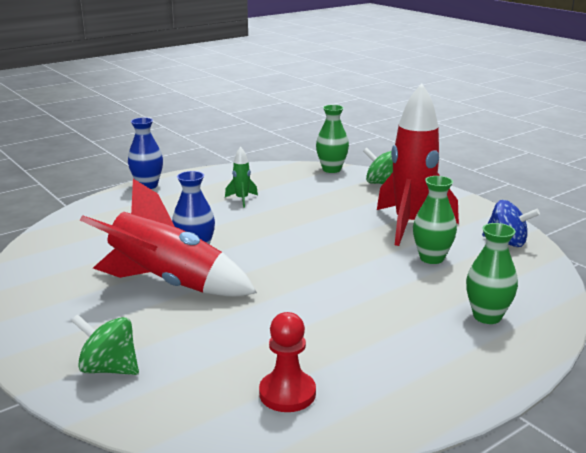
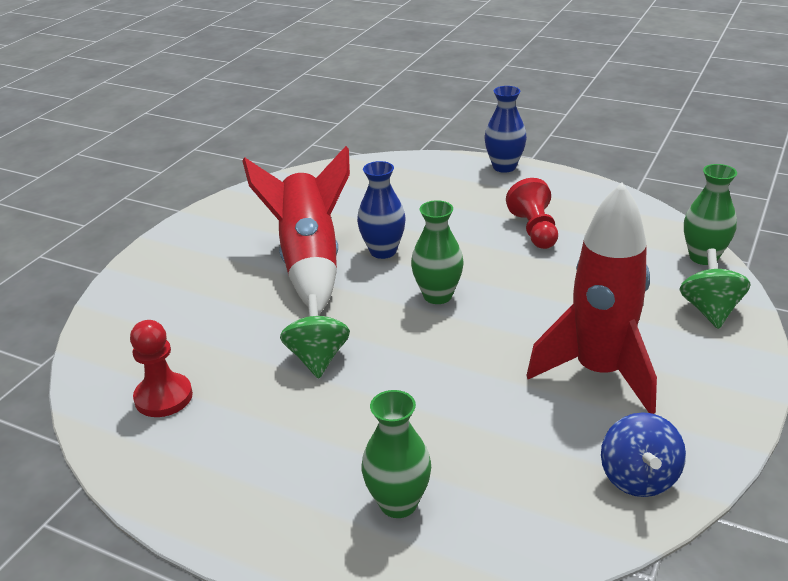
camera: 65 degrees right, 10 degrees up
green spinning top [72,314,139,375] -> green spinning top moved to [280,294,350,379]
green rocket [225,147,258,207] -> red pawn [506,178,558,249]
green vase [413,176,457,264] -> green vase moved to [411,200,464,304]

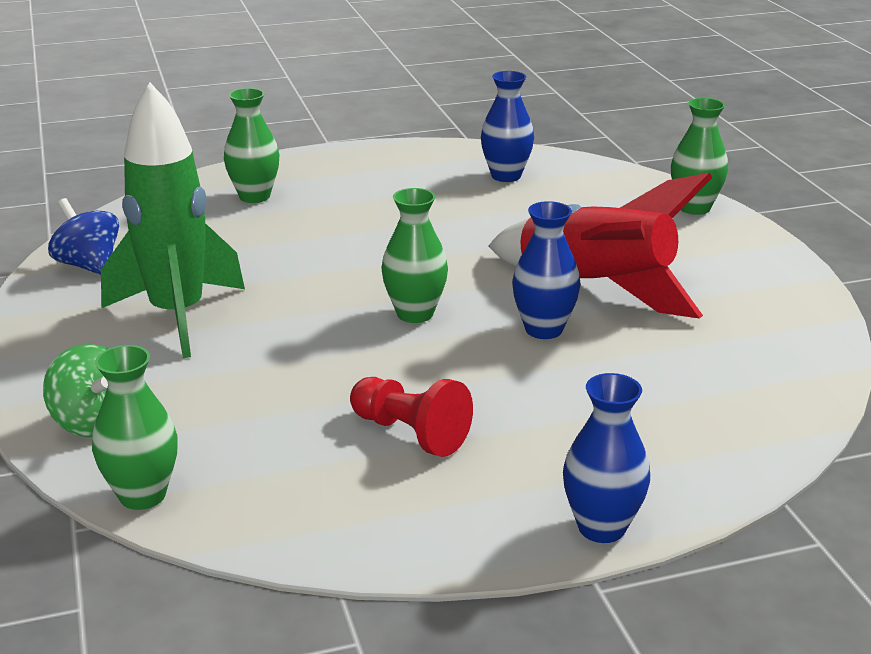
camera: 135 degrees right, 5 degrees down
red pawn [130,320,193,417] -> blue vase [481,71,534,182]
green spinning top [280,294,350,379] -> none
red rocket [526,183,657,414] -> green rocket [101,83,245,358]
none -> green vase [671,98,728,215]

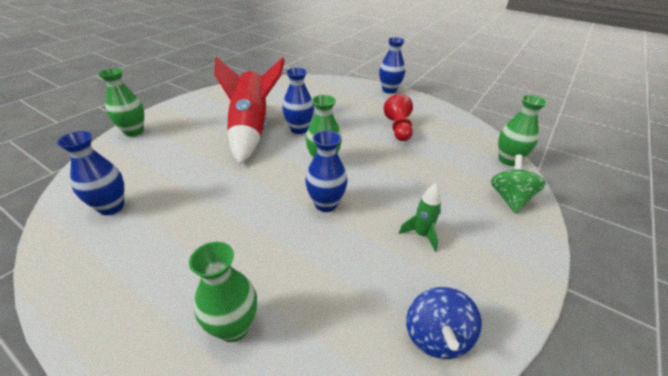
camera: 130 degrees left, 10 degrees up
green rocket [101,83,245,358] -> green rocket [399,183,441,252], size x0.42
none -> blue vase [305,130,347,212]

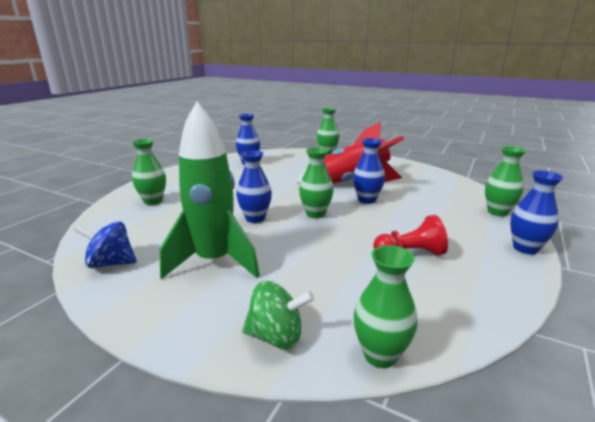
camera: 85 degrees right, 15 degrees down
green rocket [399,183,441,252] -> green rocket [159,102,260,279], size x2.38
none -> green vase [485,146,526,216]

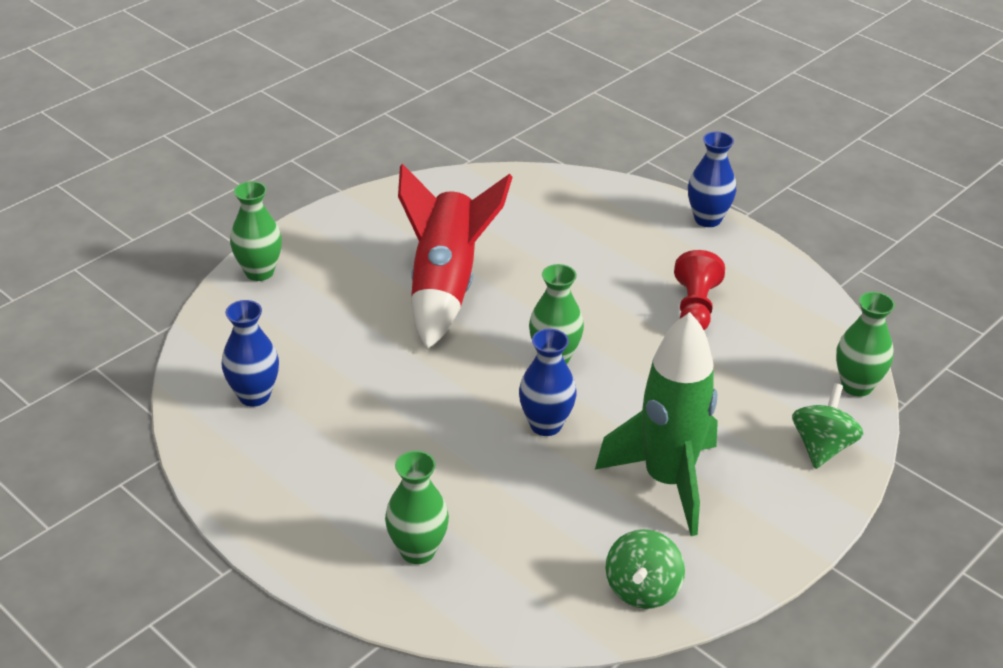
camera: 75 degrees left, 15 degrees up
blue spinning top [74,221,137,268] -> green spinning top [605,529,685,609]
blue vase [353,138,385,204] -> none
green vase [485,146,526,216] -> none

